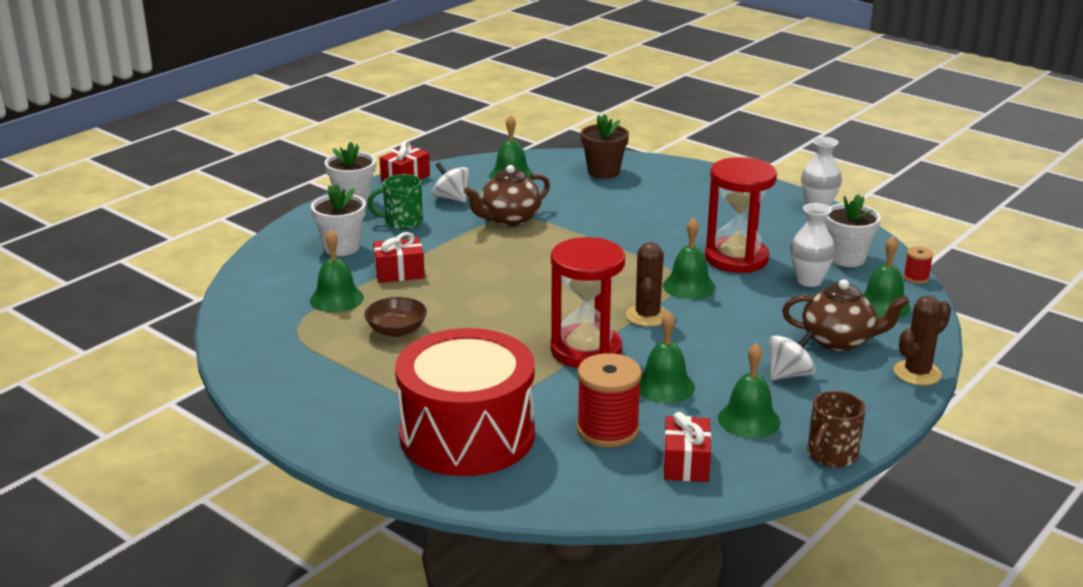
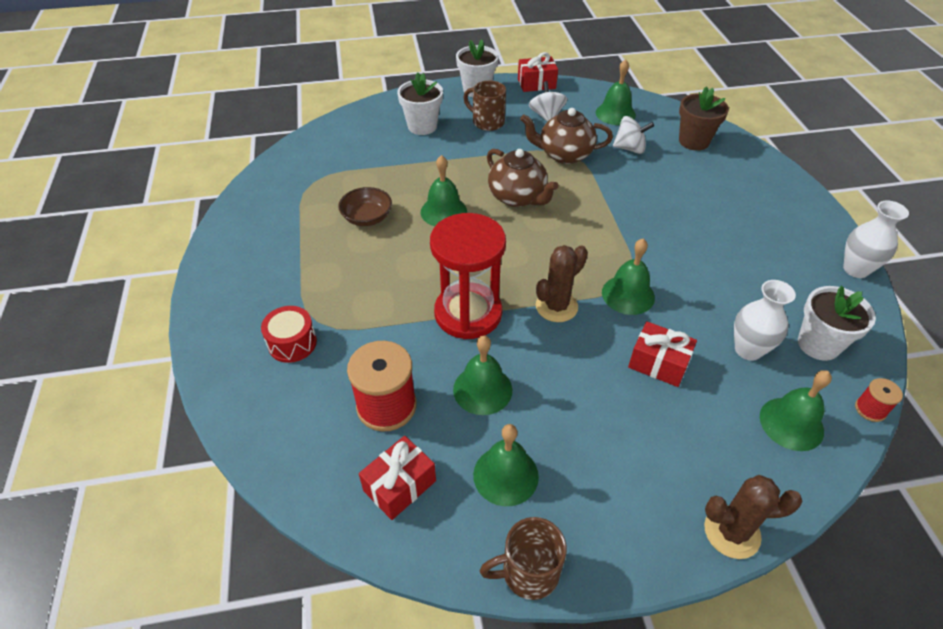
camera: 40 degrees right, 20 degrees up
green bell [310,230,364,313] -> green bell moved to [421,155,467,226]
green mug [367,174,423,229] -> brown mug [463,81,506,131]
red gift [373,232,425,283] -> red gift moved to [628,321,697,387]
red drum [395,328,535,476] -> red drum [261,306,317,363], size x0.40
red hourglass [705,157,777,273] -> none
white spinning top [769,331,815,380] -> white spinning top moved to [613,116,654,154]
brown teapot [782,279,909,351] -> brown teapot moved to [487,149,559,207]

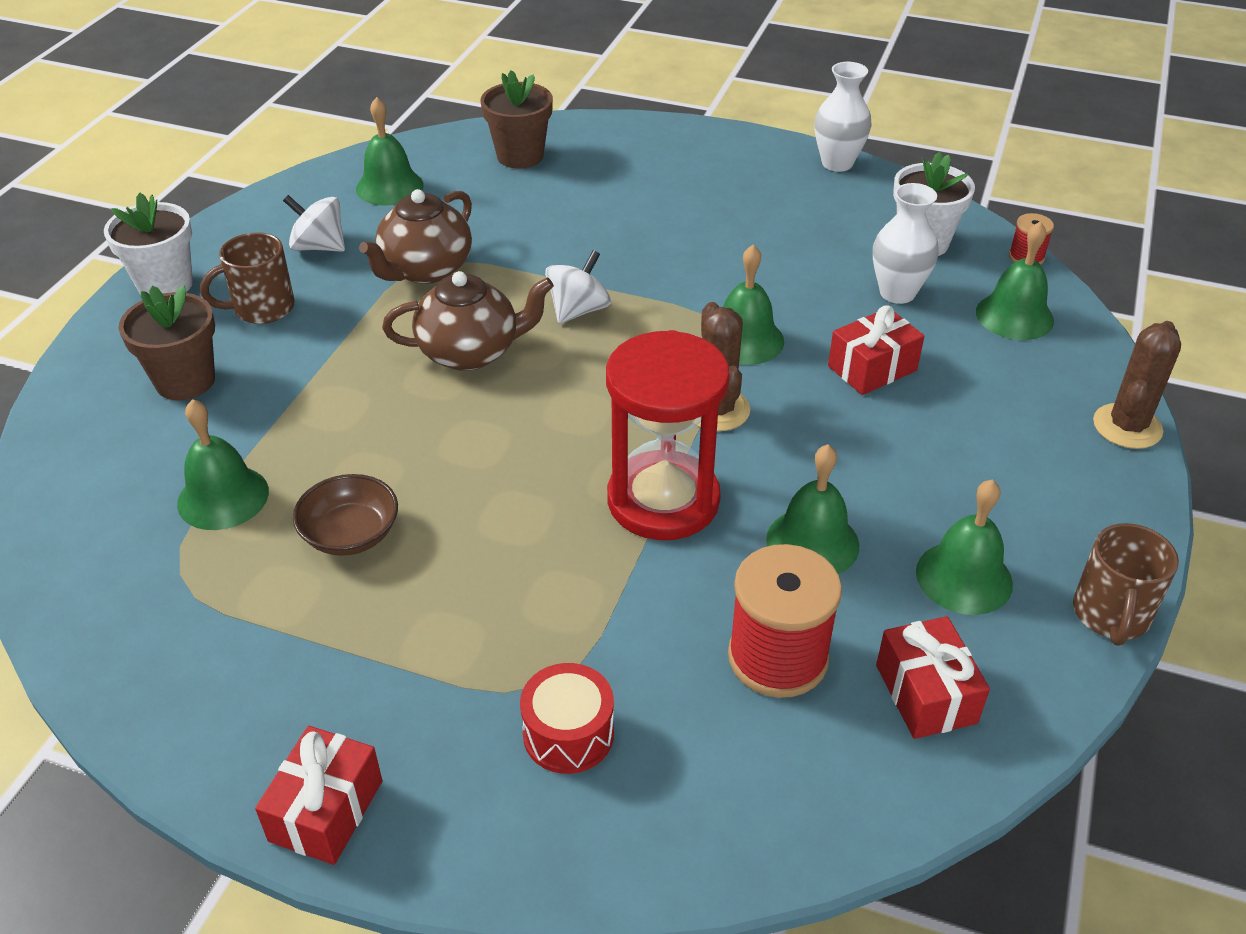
camera: 60 degrees left, 5 degrees down
white flower pot [397,72,443,135] -> brown flower pot [118,285,215,400]
green bell [421,155,467,226] -> green bell moved to [177,399,269,530]
red gift [518,52,558,92] -> red gift moved to [255,726,382,865]
white spinning top [613,116,654,154] -> white spinning top moved to [545,250,611,324]

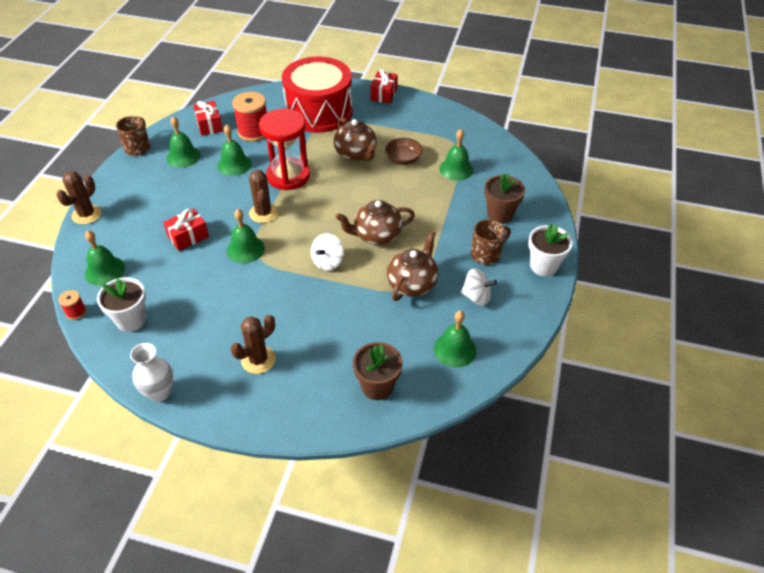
camera: 175 degrees right, 5 degrees up
red drum [520,663,614,774] -> red drum [282,57,353,133], size x2.50
white vase [873,183,939,304] -> none
none -> brown cactus [231,315,276,374]
none -> brown teapot [334,118,377,161]

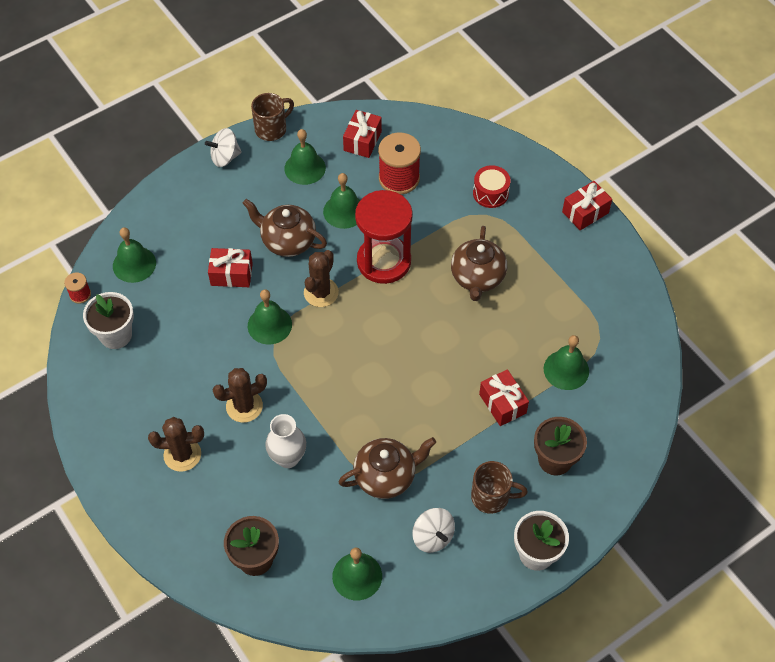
camera: 40 degrees right, 10 degrees up
brown cactus [57,171,102,225] -> brown cactus moved to [213,368,267,423]
white vase [130,343,173,402] -> white vase moved to [265,414,306,468]
red drum [282,57,353,133] -> red drum [473,165,511,208], size x0.40
white spinning top [311,233,344,271] -> white spinning top moved to [205,128,242,167]
brown teapot [336,200,415,245] -> brown teapot moved to [242,199,327,257]
brown bowl [385,138,422,165] -> none
none -> red gift [479,369,529,426]

